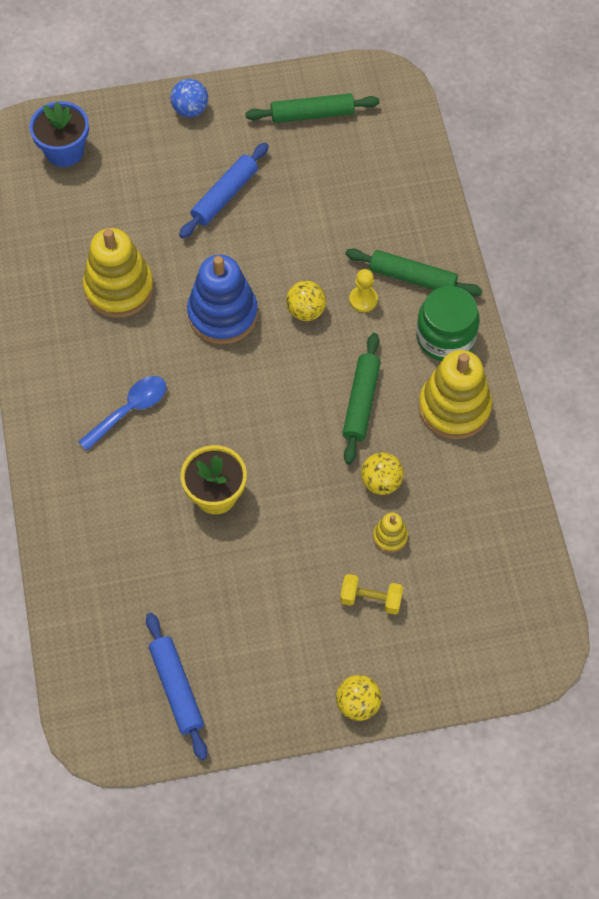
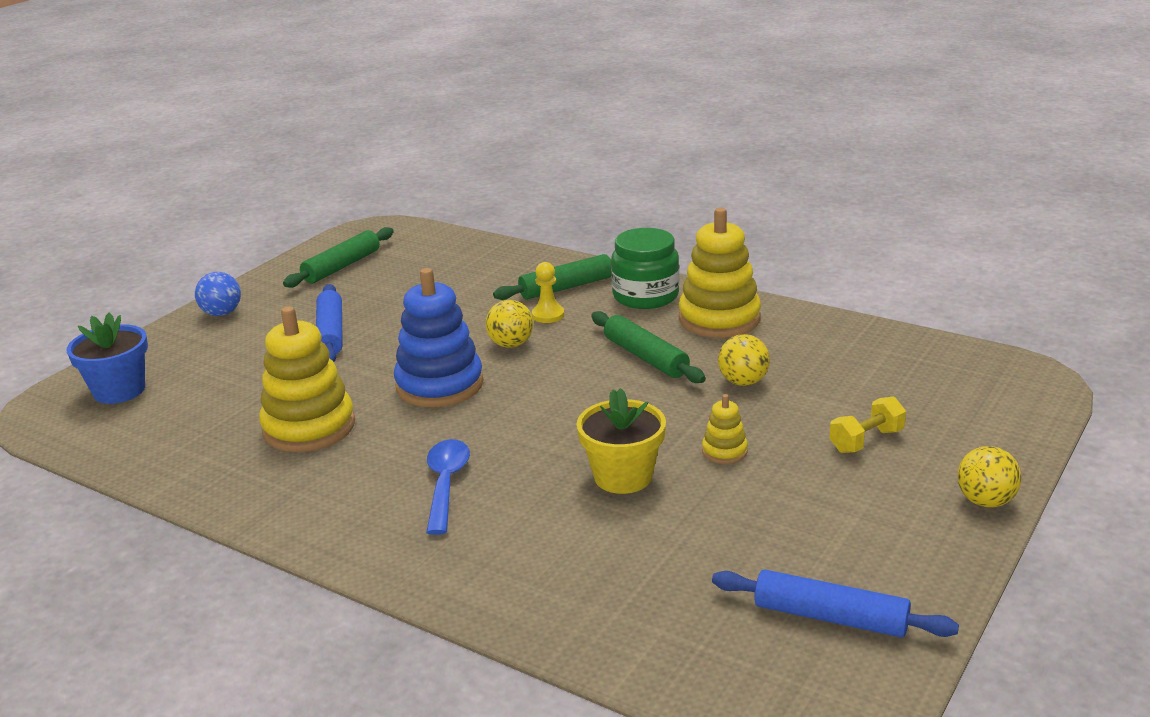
camera: 45 degrees left, 35 degrees down
yellow stacking toy [373,513,408,553] -> yellow stacking toy moved to [702,394,748,464]

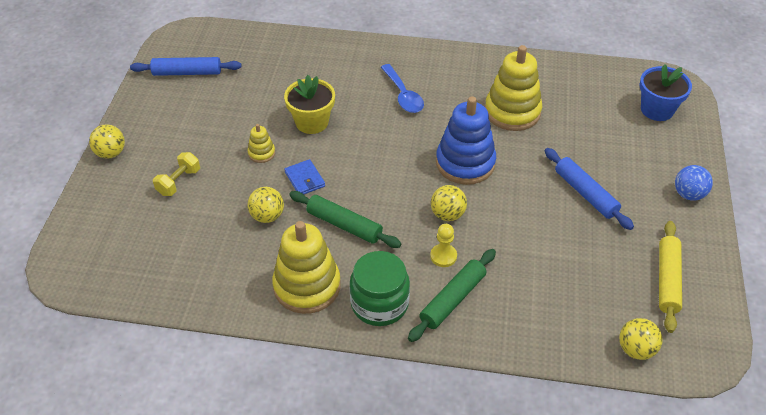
camera: 155 degrees right, 20 degrees up
green rolling pin [283,227,394,288] -> yellow rolling pin [659,221,682,333]
none -> blue wallet [284,159,325,195]
none -> yellow ball [619,318,662,360]

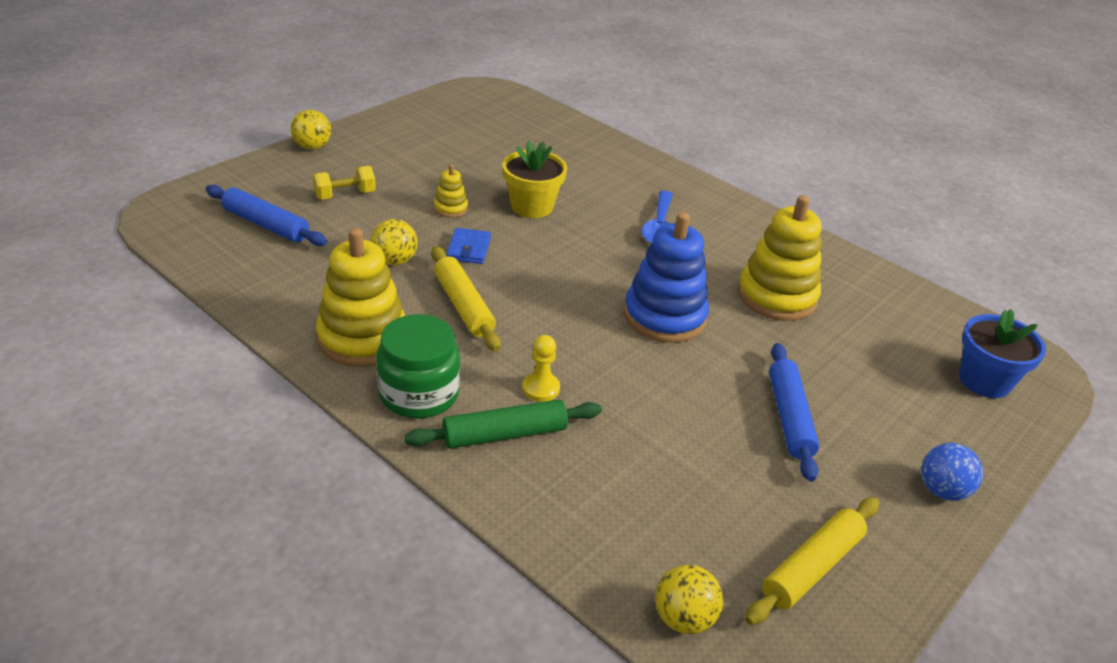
camera: 30 degrees right, 10 degrees down
blue rolling pin [130,57,242,76] -> blue rolling pin moved to [206,185,327,246]
green rolling pin [289,191,402,248] -> yellow rolling pin [431,246,501,351]
yellow ball [431,185,467,221] -> none

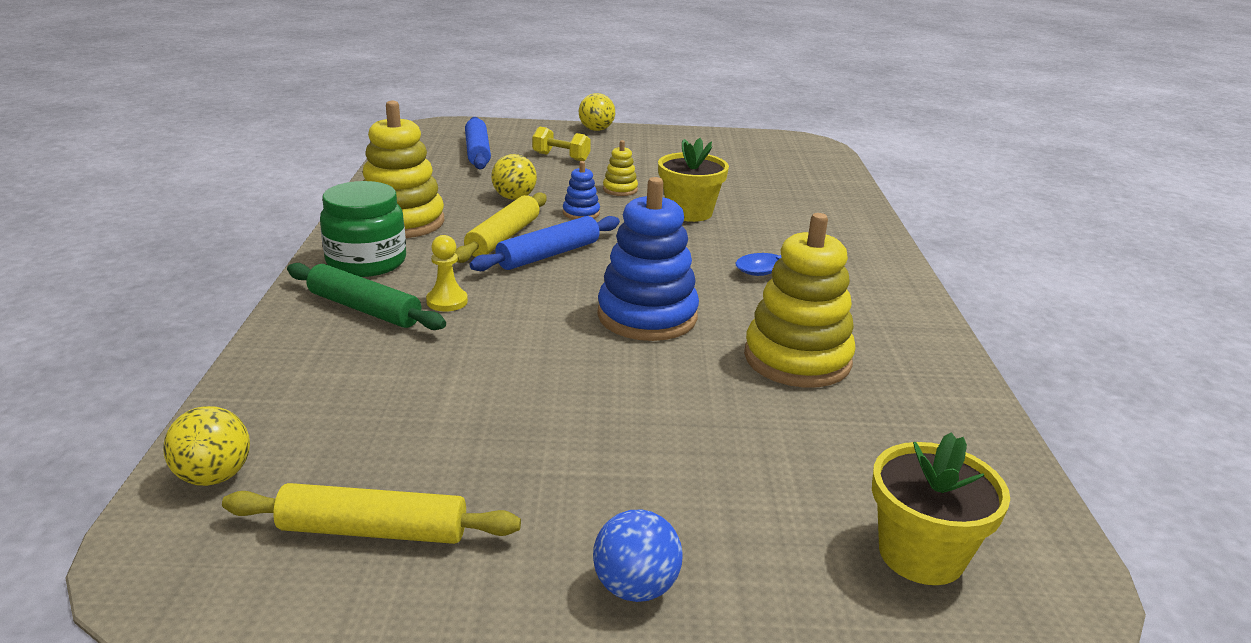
camera: 50 degrees right, 10 degrees down
blue wallet [446,228,491,264] -> blue stacking toy [563,161,600,219]
blue rolling pin [769,343,819,482] -> blue rolling pin moved to [470,216,620,271]
blue flower pot [959,309,1046,398] -> yellow flower pot [872,432,1010,585]

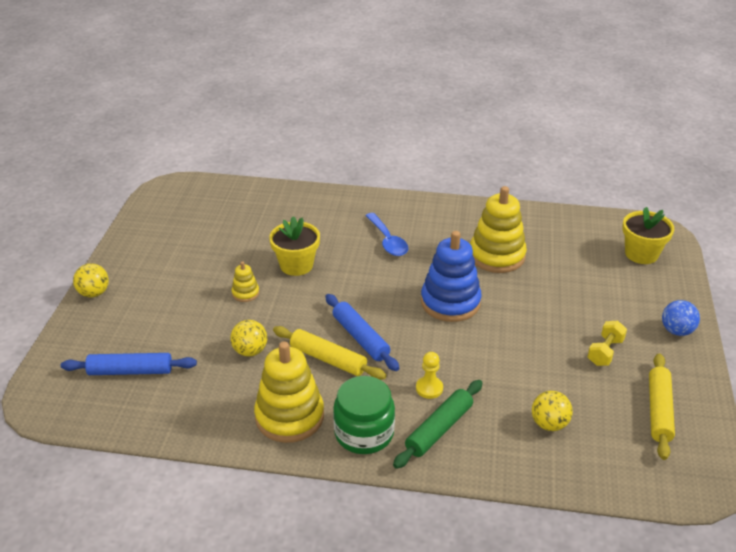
camera: 80 degrees left, 10 degrees up
yellow ball [163,406,250,486] -> yellow ball moved to [532,391,573,431]
yellow dumbbell [532,126,591,161] -> yellow dumbbell moved to [588,321,627,366]
blue stacking toy [563,161,600,219] -> none

